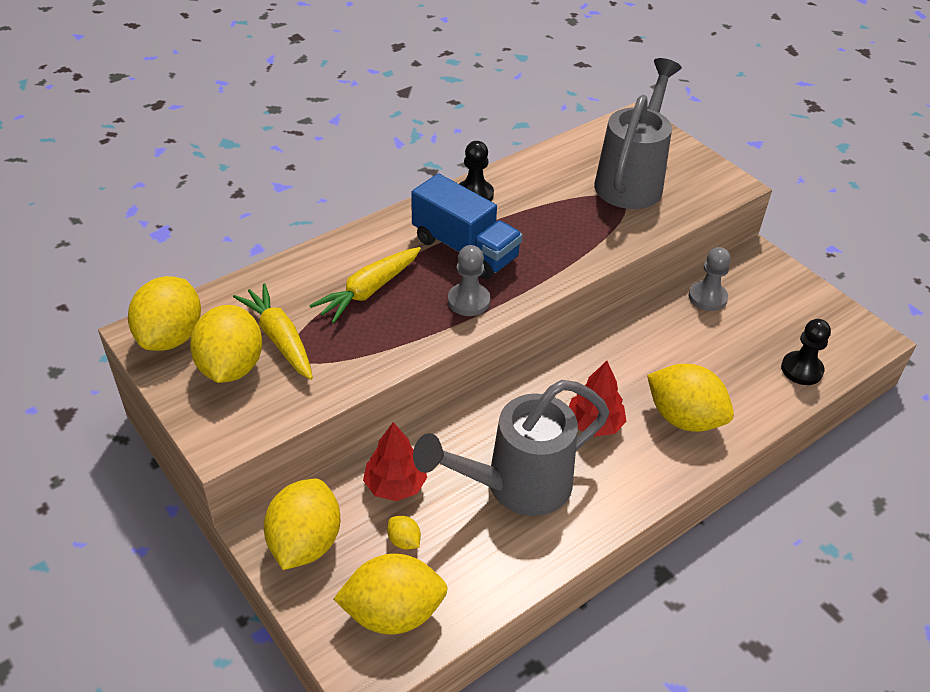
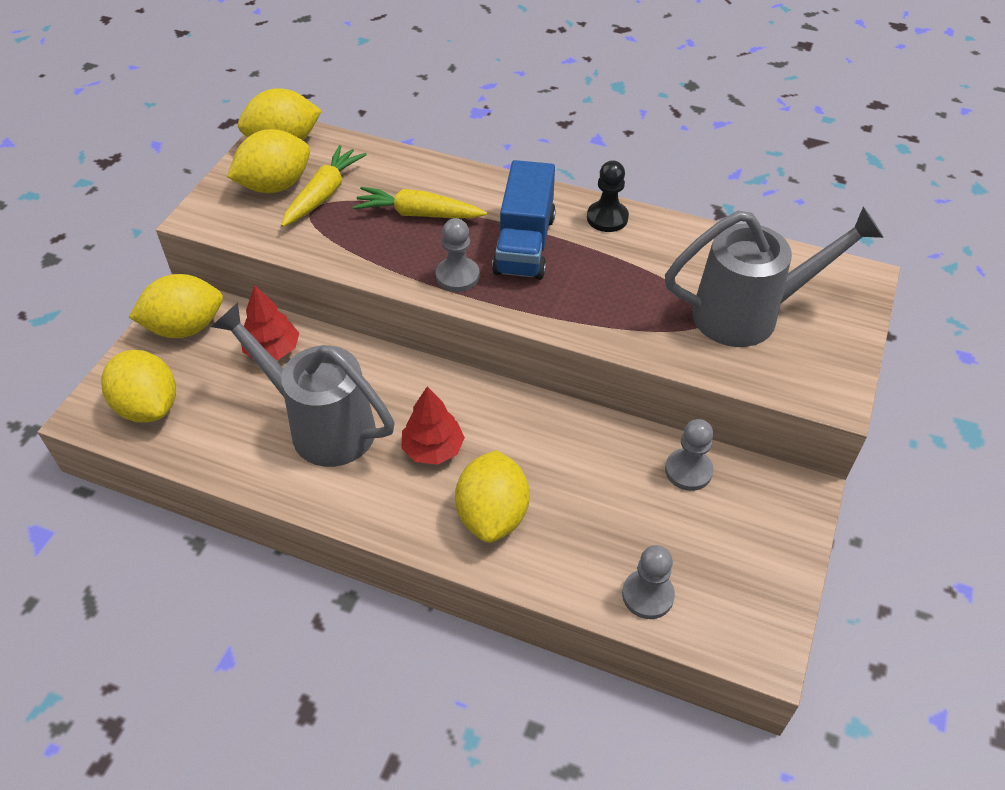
camera: 60 degrees right, 5 degrees up
yellow lemon [387,516,421,550] -> none
black pawn [781,319,831,385] -> grey pawn [622,545,675,619]

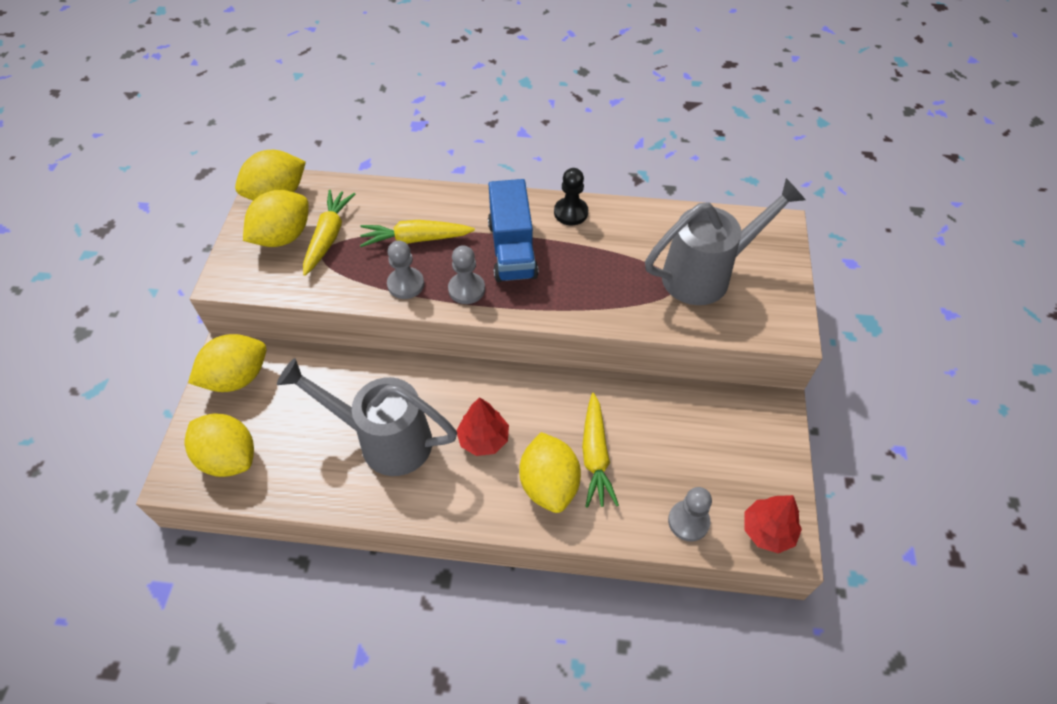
camera: 15 degrees left, 5 degrees up
red tree [241,285,299,360] -> red tree moved to [744,495,802,553]
grey pawn [665,419,713,491] -> grey pawn moved to [387,240,424,299]
none -> yellow carrot [582,393,619,508]

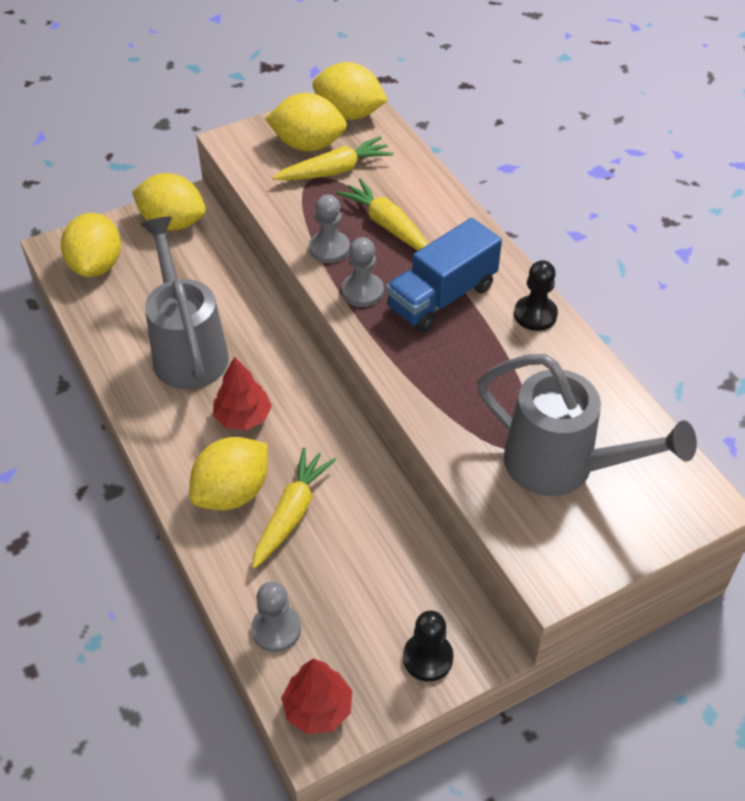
camera: 55 degrees right, 5 degrees down
yellow carrot [582,393,619,508] -> yellow carrot turned 150 degrees clockwise [252,448,336,569]
none -> black pawn [403,610,454,682]

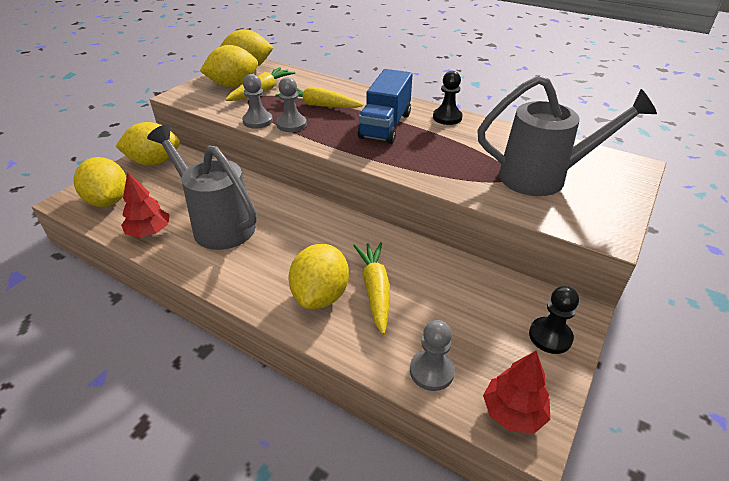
camera: 30 degrees left, 10 degrees down
red tree [213,357,272,430] -> red tree moved to [121,172,170,237]
grey pawn [341,237,384,307] -> grey pawn moved to [242,74,273,129]

